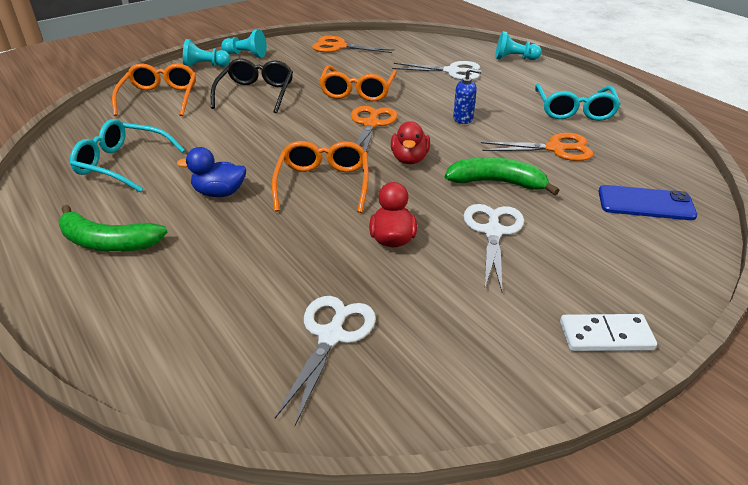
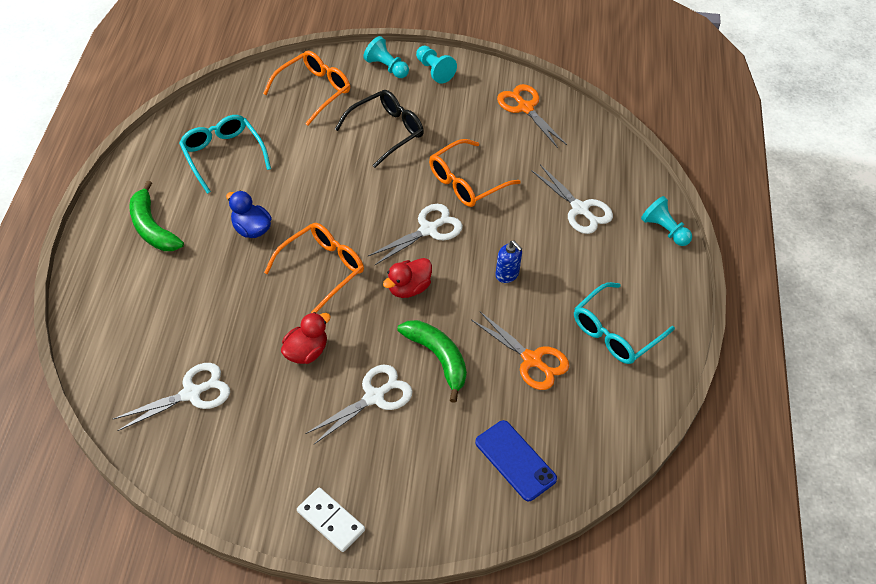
camera: 40 degrees right, 15 degrees up
orange scissors [351,106,398,152] -> white scissors [368,204,463,265]

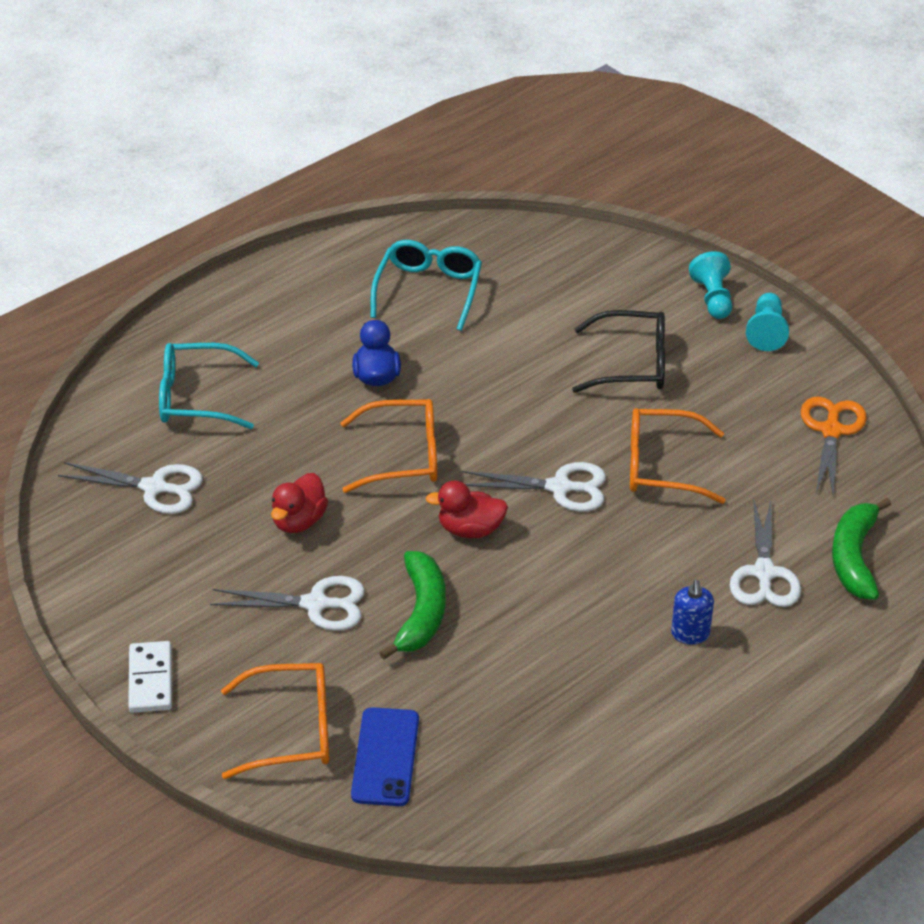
camera: 45 degrees right, 10 degrees down
green banana [129,181,184,251] -> green banana moved to [832,498,891,600]
orange glasses [263,51,350,126] -> orange glasses moved to [221,663,329,779]
red duck [281,312,331,364] -> red duck turned 120 degrees clockwise [271,473,328,533]
orange scissors [471,311,569,390] -> none
blue soap dispenser [495,241,522,283] -> blue soap dispenser moved to [671,580,714,644]
turquoise glasses [574,282,675,364] -> turquoise glasses moved to [159,343,259,429]
turquoise pawn [641,196,692,246] -> none

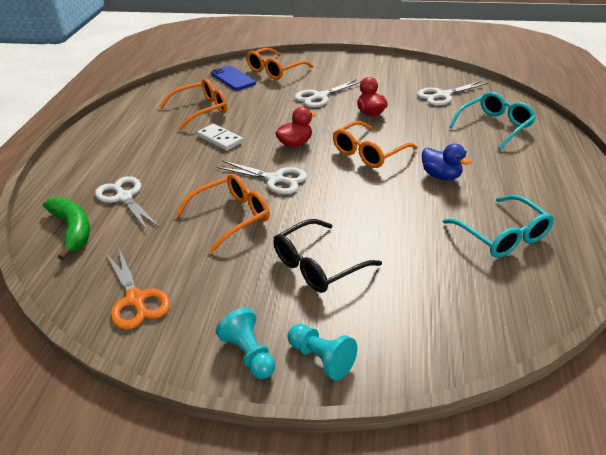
camera: 140 degrees right, 5 degrees down
white domino [128,641,172,713] -> white domino moved to [197,124,243,151]
green banana [379,551,446,660] -> none
white scissors [462,462,606,512] -> white scissors turned 120 degrees counterclockwise [217,161,307,194]
blue soap dispenser [671,580,714,644] -> none
none -> orange glasses [159,78,227,130]

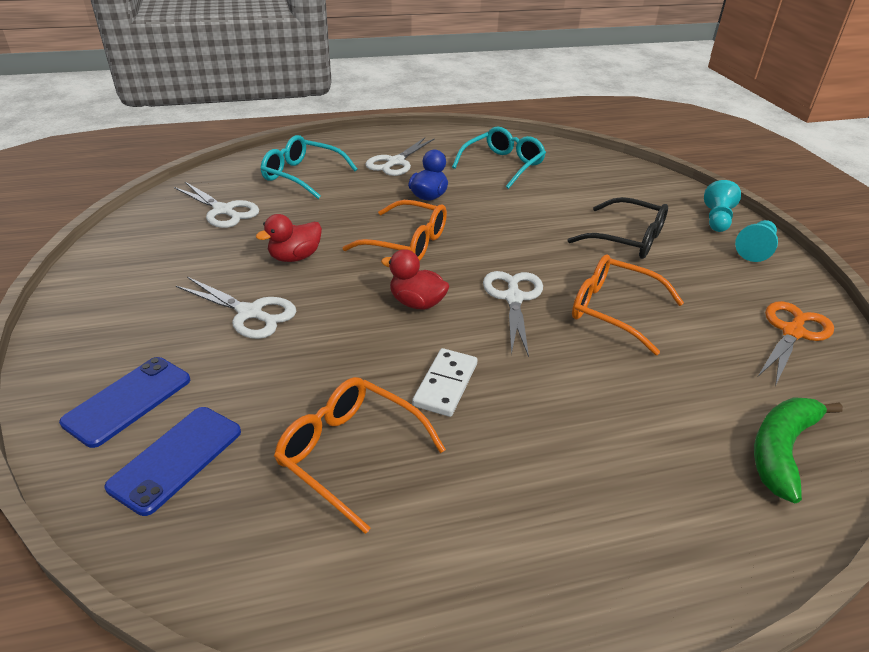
camera: 115 degrees left, 0 degrees up
white scissors [95,176,159,230] -> white scissors moved to [365,138,435,176]
orange glasses [247,48,313,80] -> blue phone [59,357,190,448]

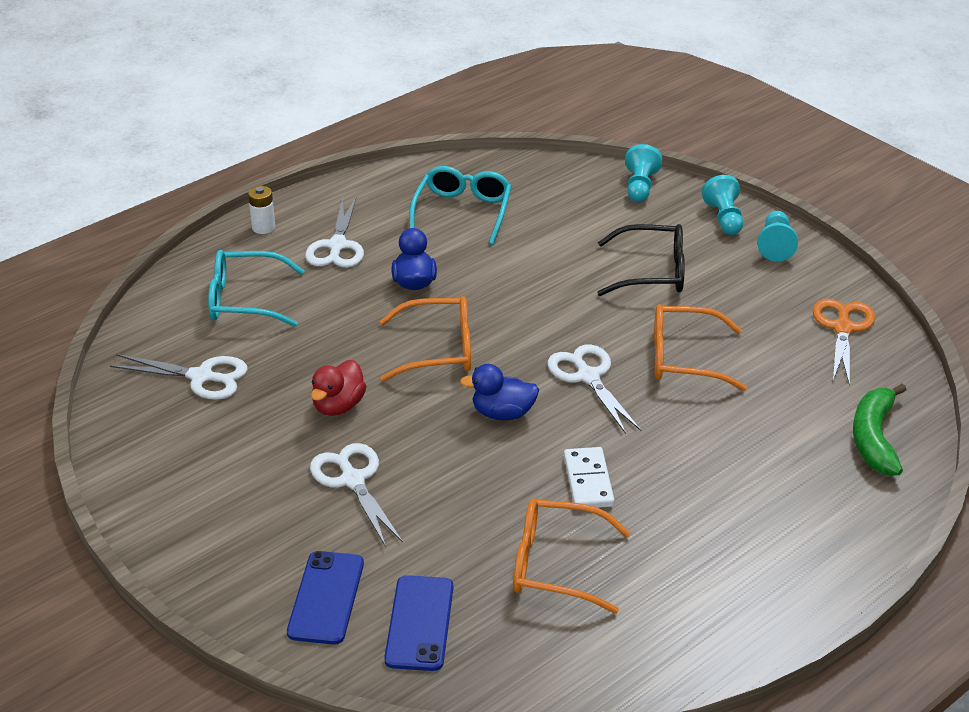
camera: 25 degrees left, 0 degrees up
white scissors [176,277,296,339] -> white scissors turned 120 degrees counterclockwise [310,443,403,547]
red duck [381,249,450,310] -> blue duck [460,364,539,420]
none -> white battery [248,186,275,234]
none -> turquoise pawn [625,144,662,202]

